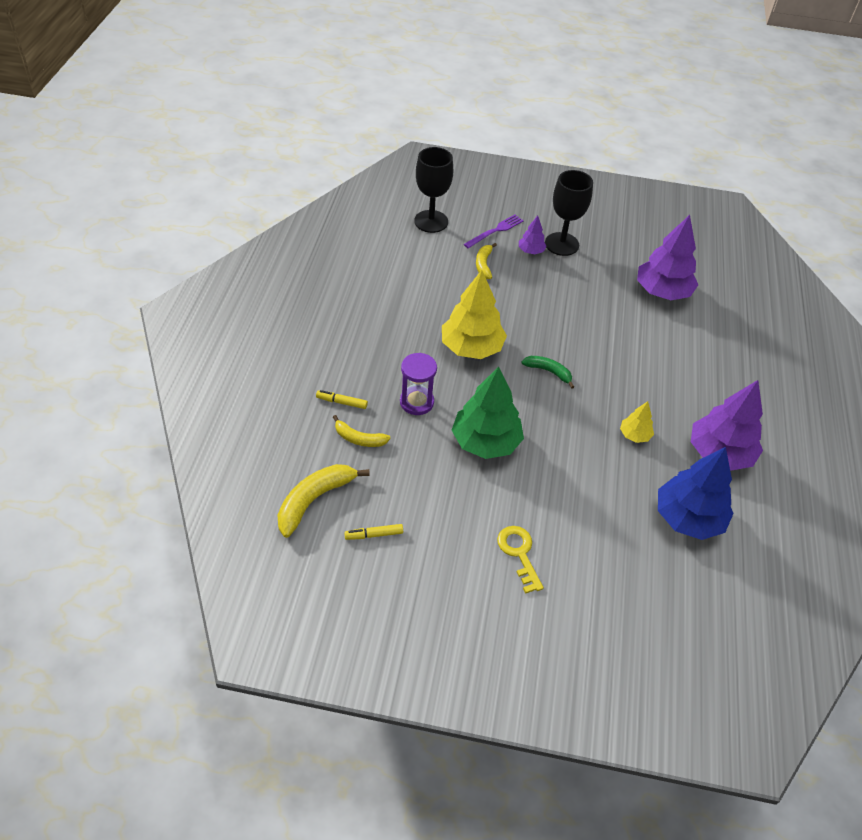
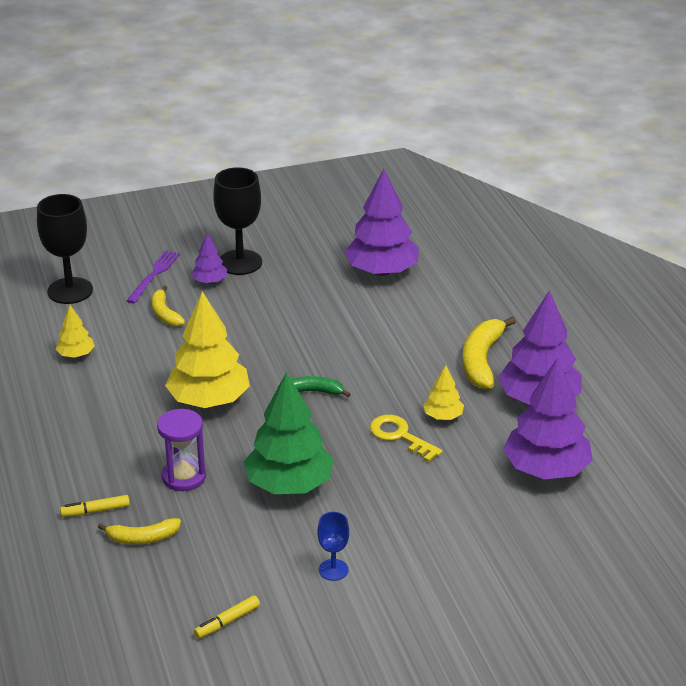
camera: 25 degrees left, 15 degrees down
yellow banana [278,464,370,538] -> yellow banana moved to [462,316,516,389]
yellow key [497,526,544,594] -> yellow key moved to [370,415,443,462]
blue tree [658,447,734,540] -> purple tree [503,358,593,479]
none -> yellow tree [55,305,95,358]
none -> blue goblet [318,512,349,581]

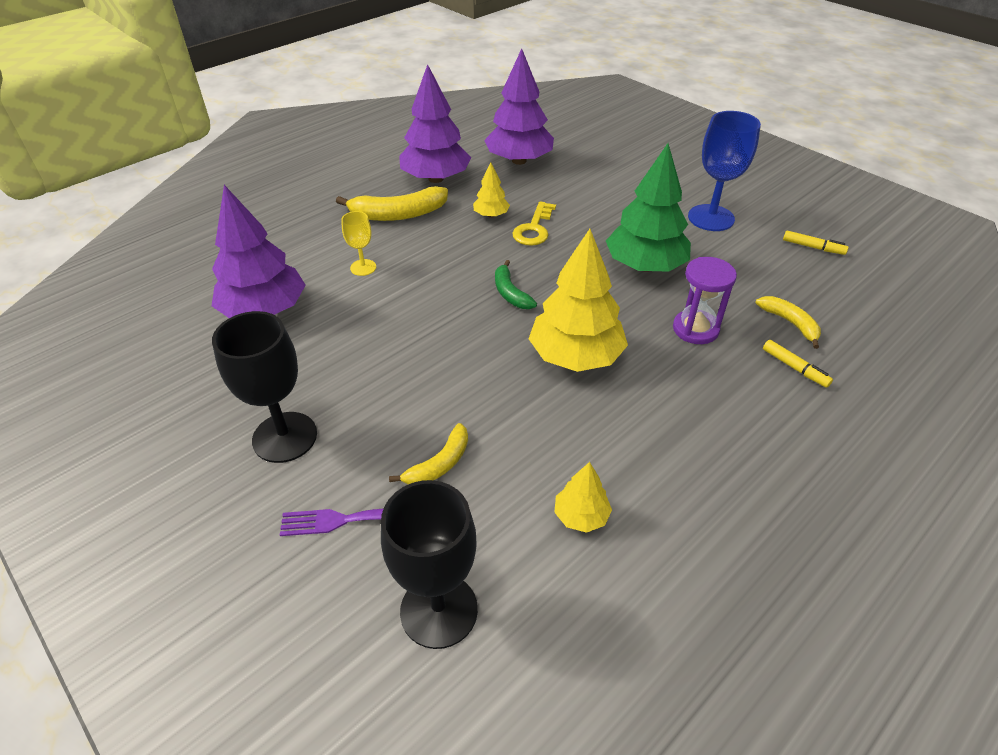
camera: 115 degrees left, 10 degrees up
purple tree [191,233,227,284] -> none
blue goblet [318,512,349,581] -> blue goblet [688,111,761,231], size x1.90
none -> yellow goblet [341,211,376,276]

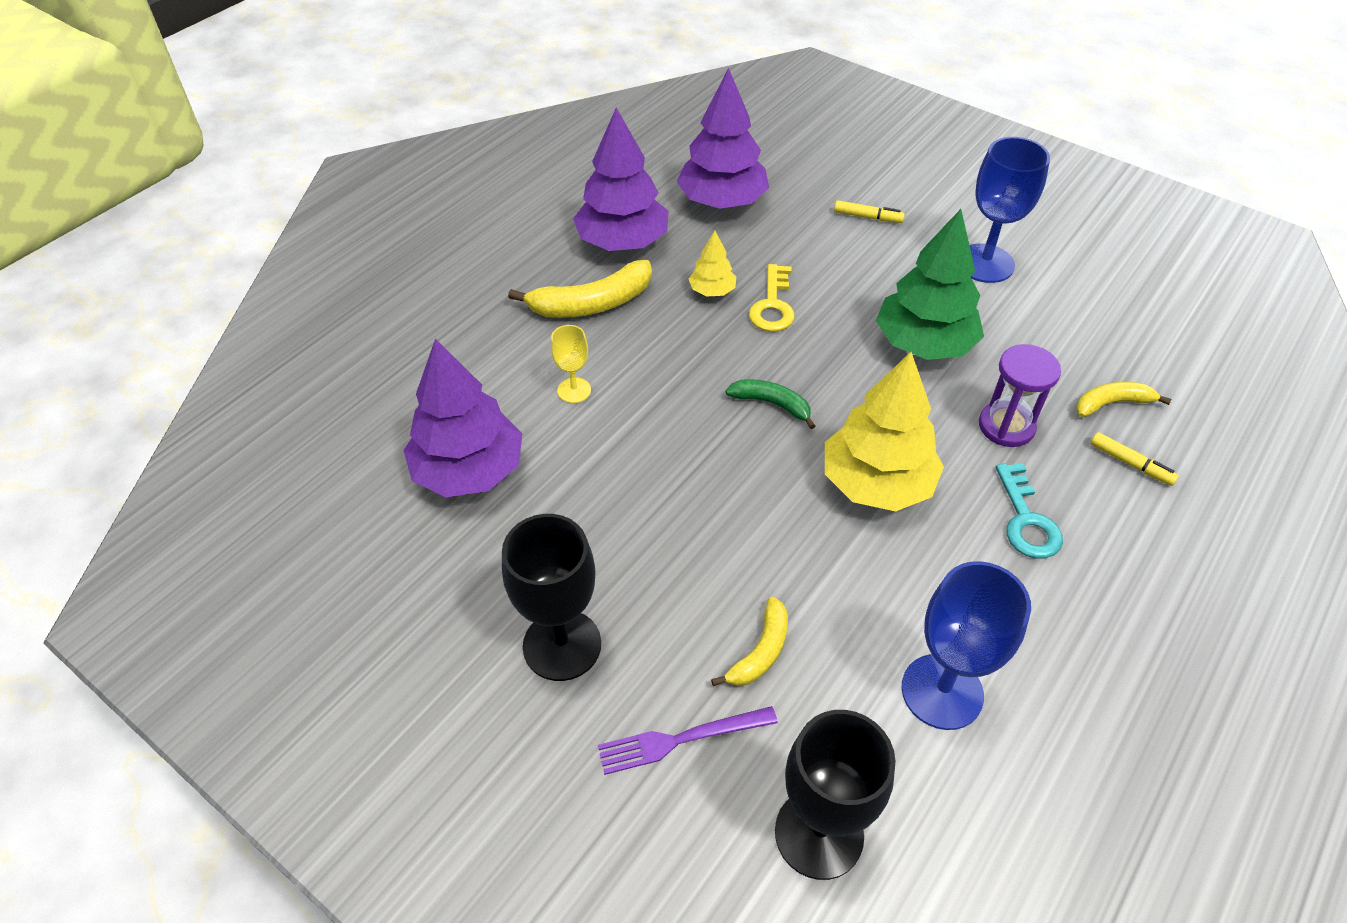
camera: 10 degrees left, 5 degrees up
green banana [495,260,537,309] -> green banana turned 150 degrees clockwise [725,379,815,429]
yellow tree [554,462,612,533] -> blue goblet [902,561,1031,730]
yellow banana [755,296,821,349] -> yellow banana turned 60 degrees counterclockwise [1076,382,1171,417]
yellow marker [783,230,849,255] -> yellow marker moved to [834,200,905,223]
none -> turquoise key [996,463,1063,559]

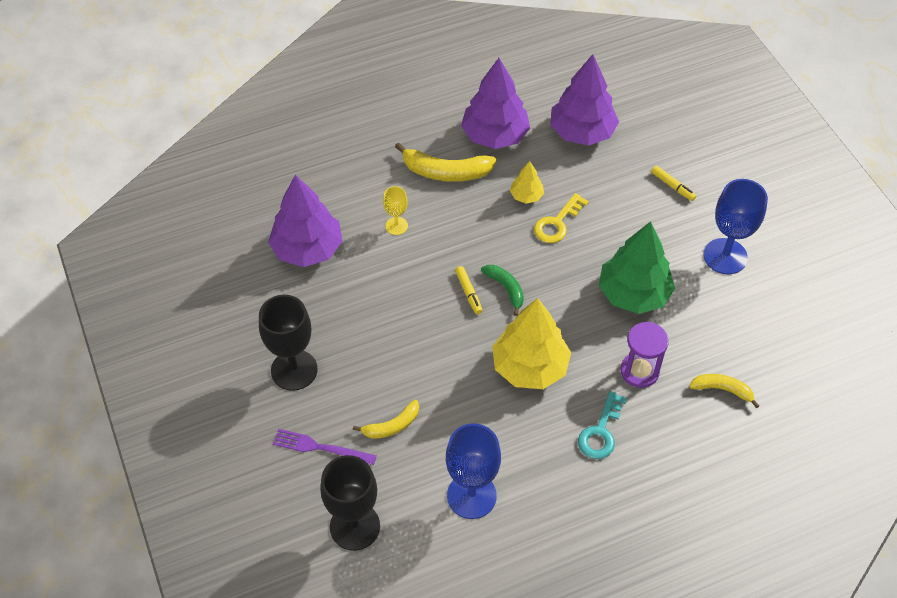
camera: 30 degrees right, 5 degrees up
yellow marker [1090,432,1179,486] -> yellow marker moved to [455,266,483,314]

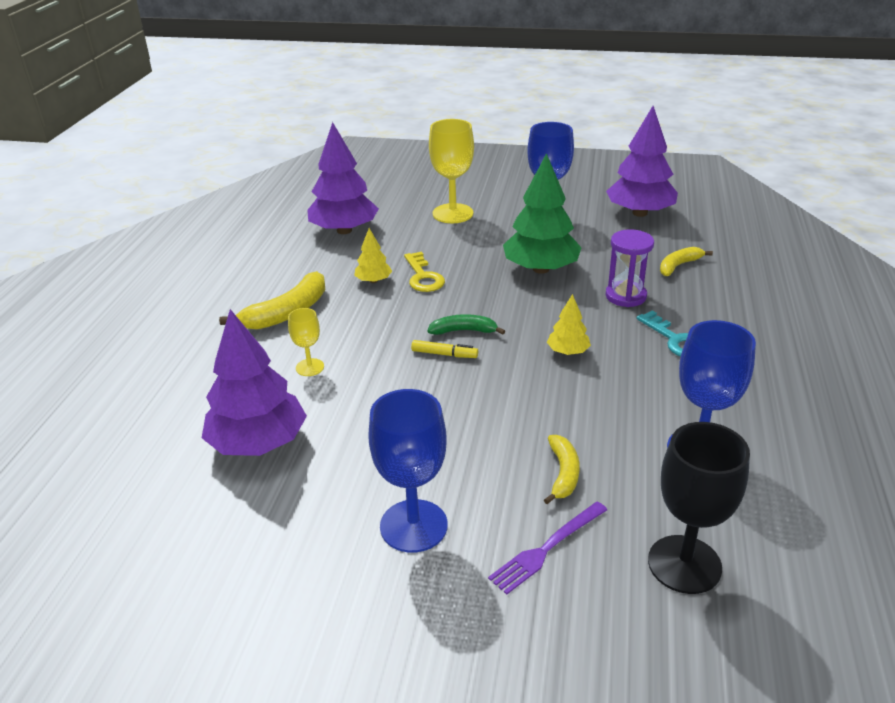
camera: 55 degrees left, 20 degrees down
black goblet [259,295,318,391] -> blue goblet [368,389,448,553]
purple tree [461,58,530,149] -> purple tree moved to [606,106,678,217]
yellow tree [492,298,571,389] -> yellow tree [547,294,591,355], size x0.48
yellow marker [651,165,696,201] -> yellow goblet [429,119,474,223]

